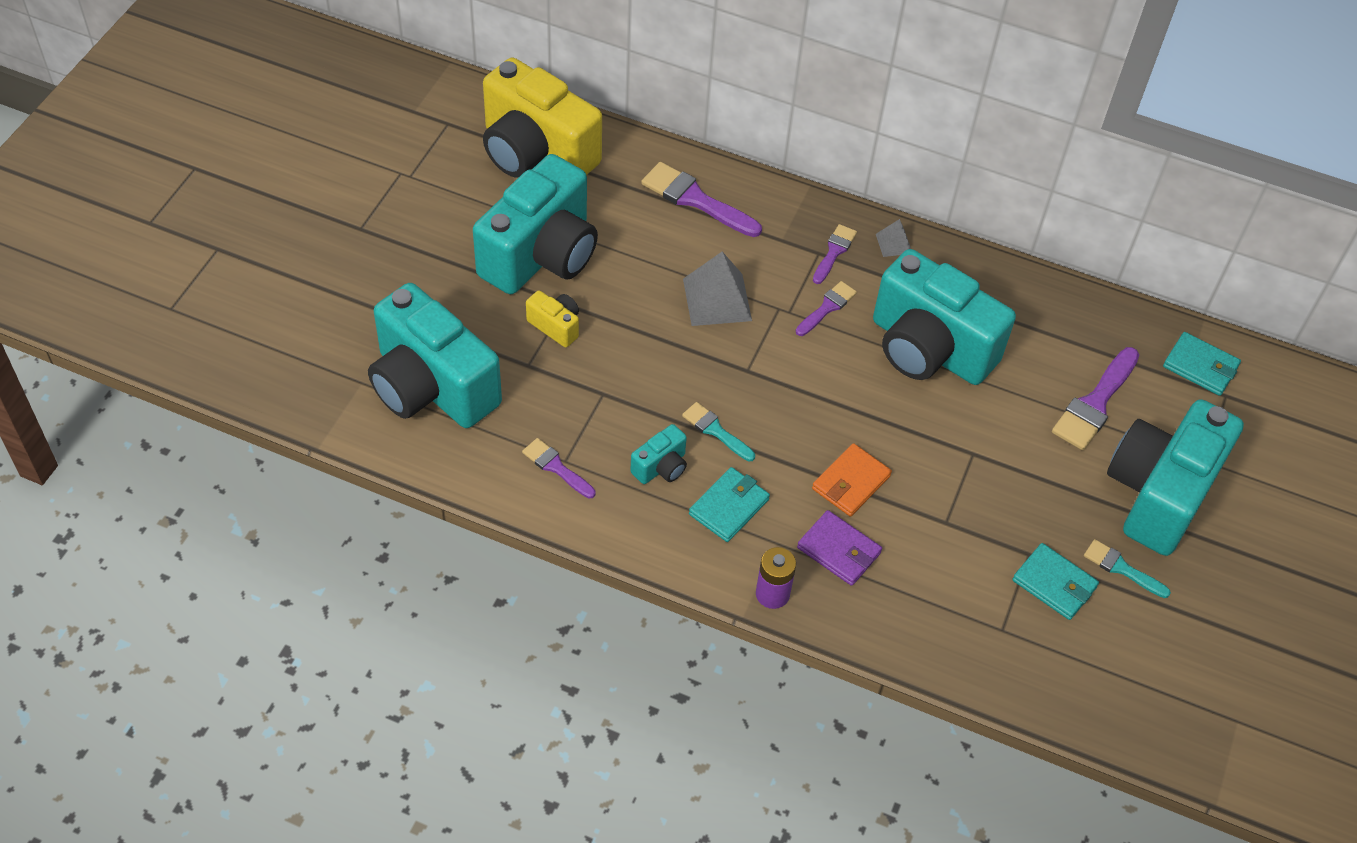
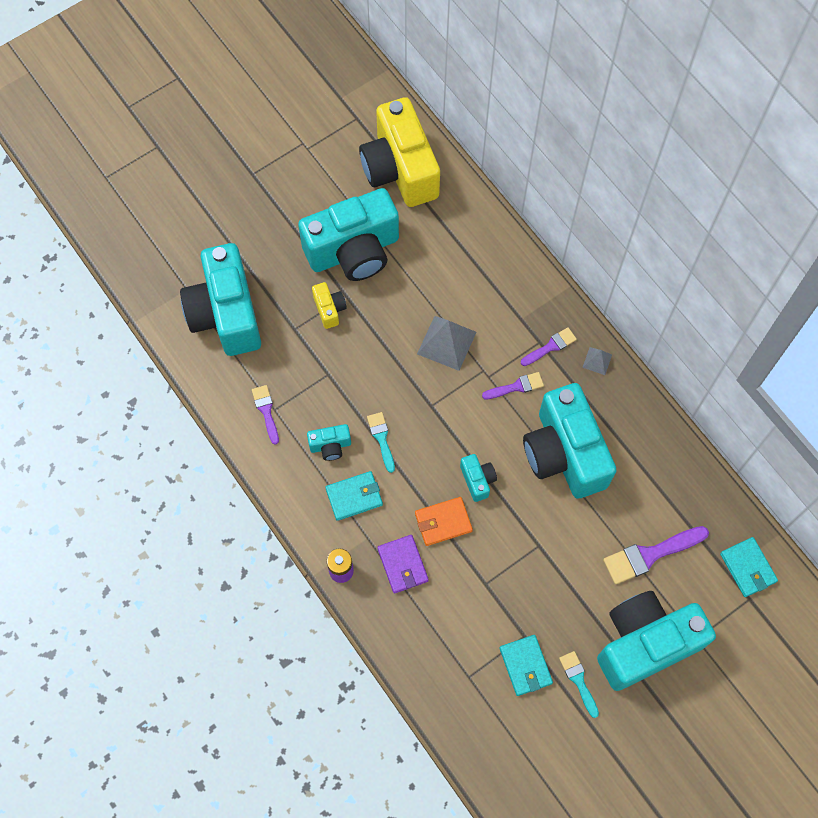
camera: 35 degrees right, 15 degrees up
purple brush [641,162,762,237] -> none
none -> turquoise camera [460,454,497,502]

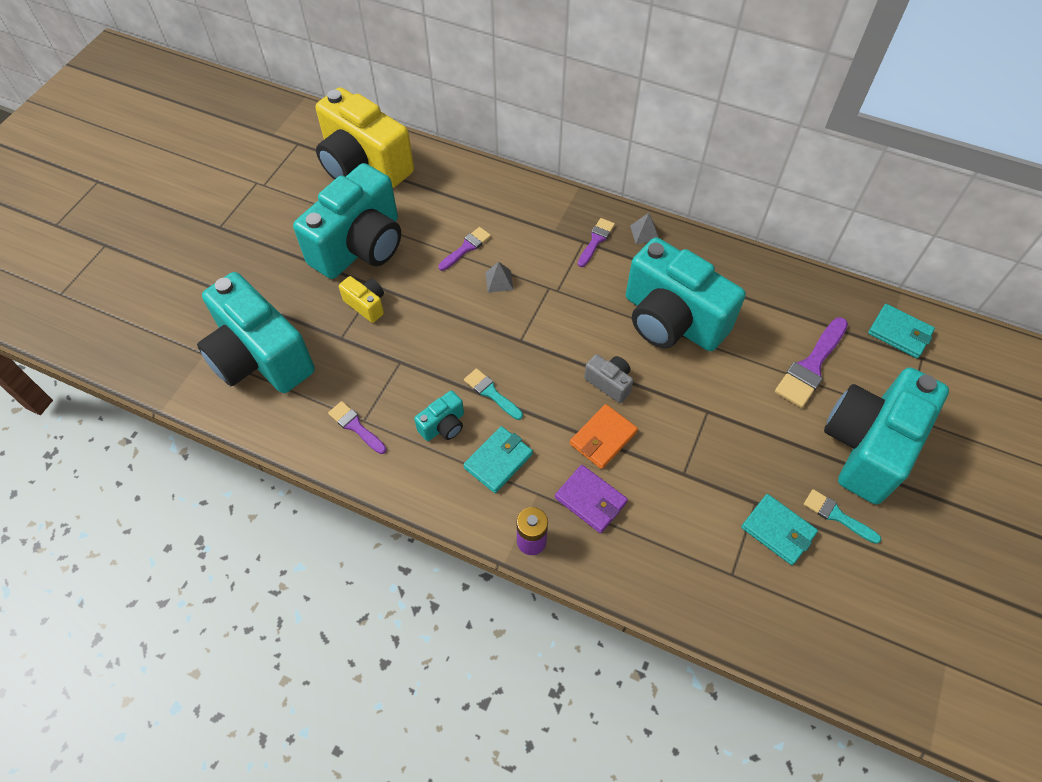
camera: 30 degrees left, 10 degrees down
grey pyramid [417,316,476,371] -> grey pyramid [485,262,513,293], size x0.52
turquoise camera [460,454,497,502] -> grey camera [584,354,633,403]
purple brush [482,372,544,399] -> purple brush moved to [438,227,491,271]

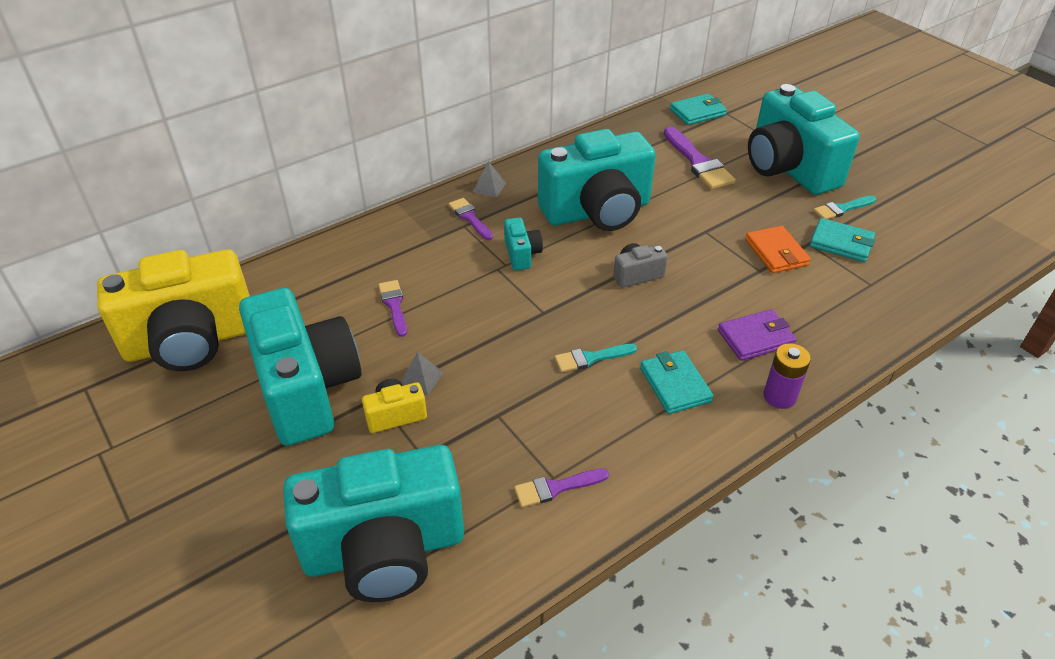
camera: 60 degrees left, 15 degrees down
turquoise camera [414,390,464,441] -> turquoise camera moved to [504,217,543,270]
grey pyramid [485,262,513,293] -> grey pyramid moved to [401,352,443,395]
orange wallet [570,404,638,469] -> orange wallet moved to [745,226,811,273]
turquoise wallet [741,494,818,565] -> turquoise wallet turned 45 degrees clockwise [810,218,875,262]

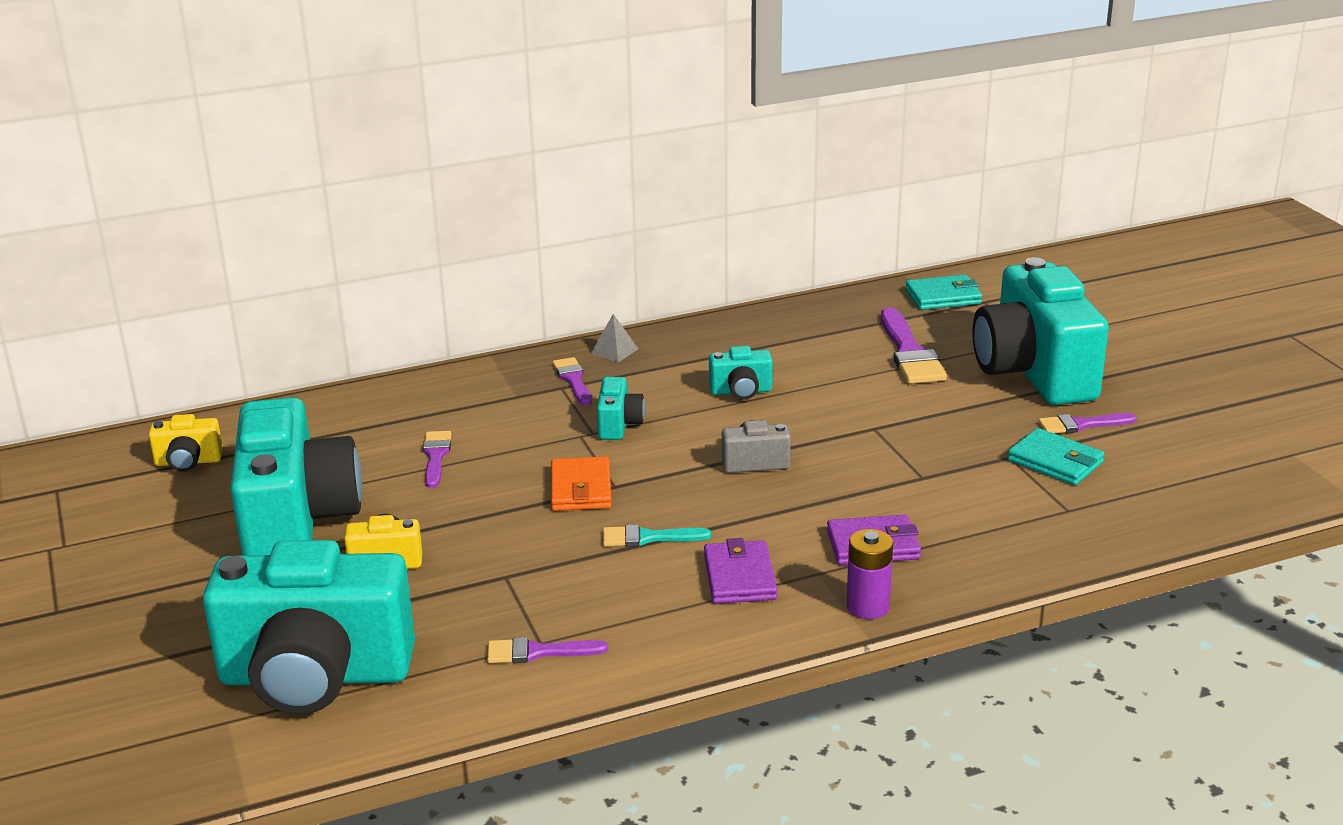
camera: 15 degrees right, 15 degrees down
yellow camera [97,249,250,371] -> yellow camera [149,414,223,472], size x0.42
grey pyramid [401,352,443,395] -> none
turquoise camera [538,129,656,231] -> turquoise camera [709,346,773,400], size x0.42
turquoise wallet [640,350,714,414] -> purple wallet [704,538,777,604]
orange wallet [745,226,811,273] -> orange wallet moved to [551,456,612,511]
turquoise brush [813,196,876,219] -> purple brush [1038,413,1137,433]

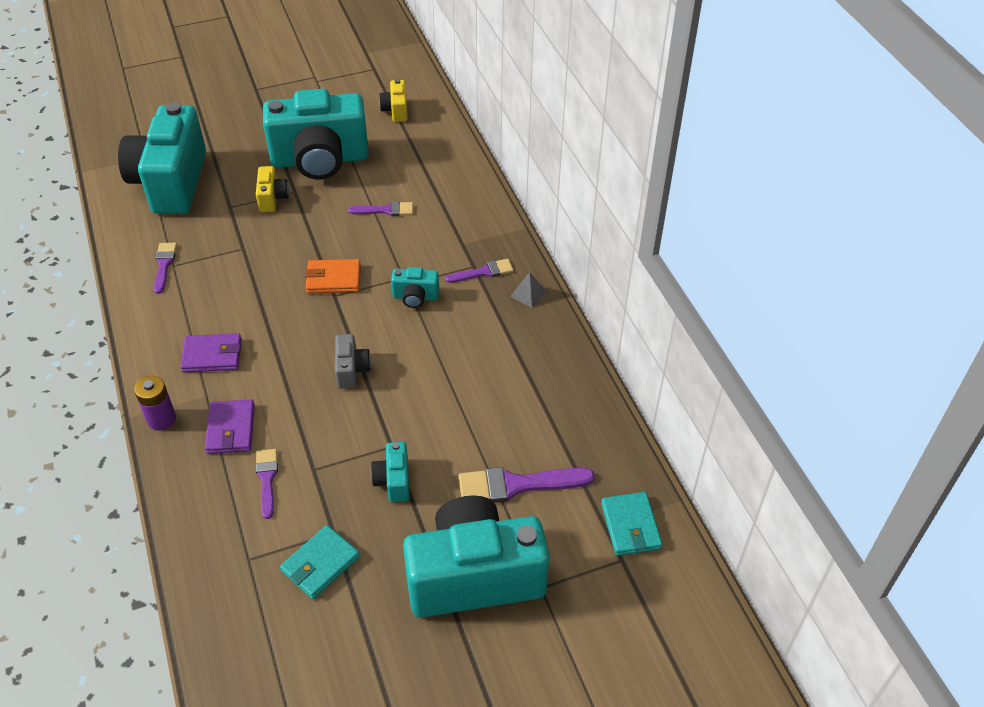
camera: 90 degrees right, 20 degrees up
turquoise brush [603,524,711,547] -> none
turquoise camera [709,346,773,400] -> turquoise camera moved to [371,442,410,502]
purple brush [1038,413,1137,433] -> purple brush moved to [256,449,278,519]

